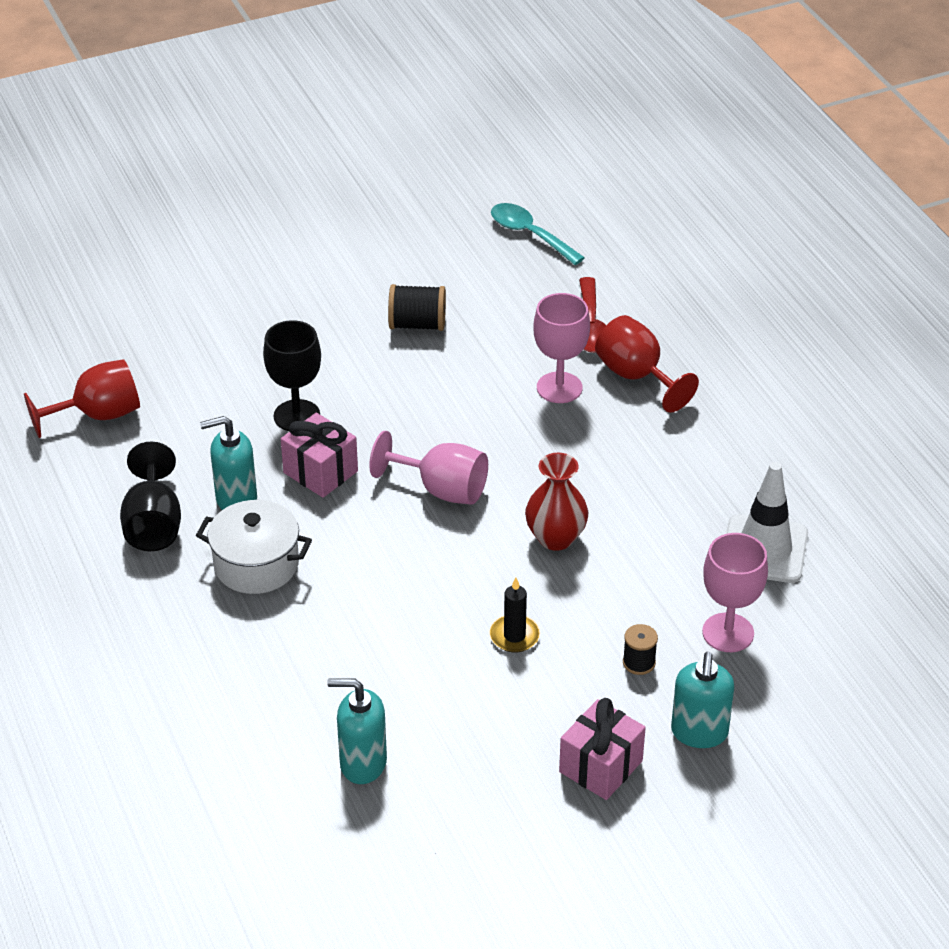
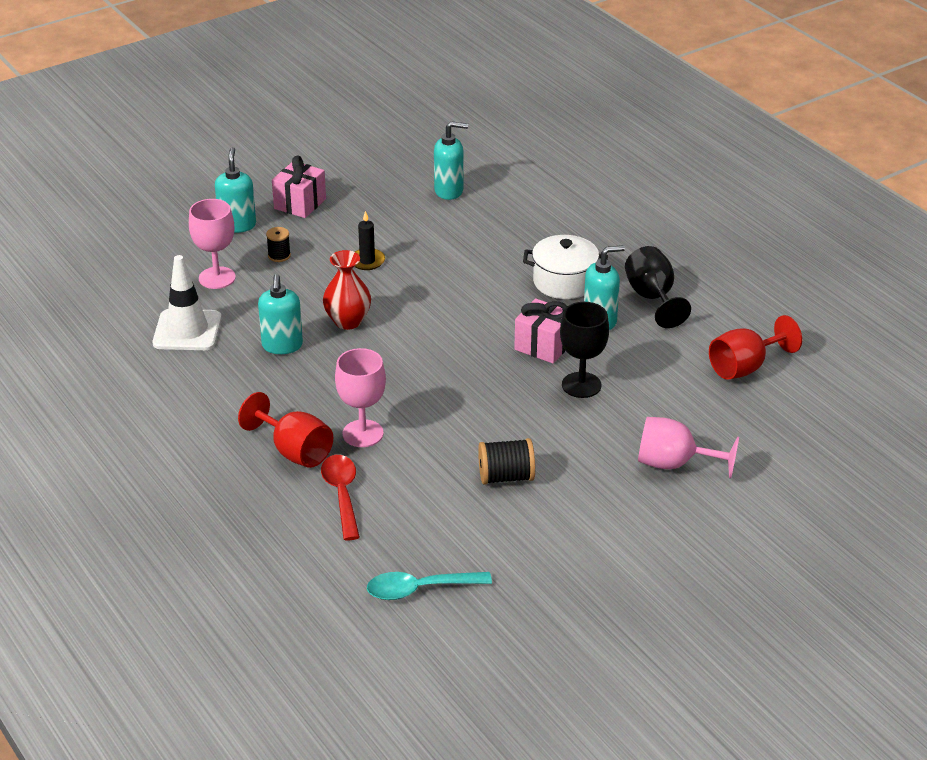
camera: 170 degrees right, 5 degrees down
pink goblet [369,431,488,505] -> pink goblet moved to [638,417,739,478]
turquoise spoon [491,203,585,265] -> turquoise spoon turned 135 degrees clockwise [367,572,492,600]
none -> turquoise soap dispenser [258,274,303,354]

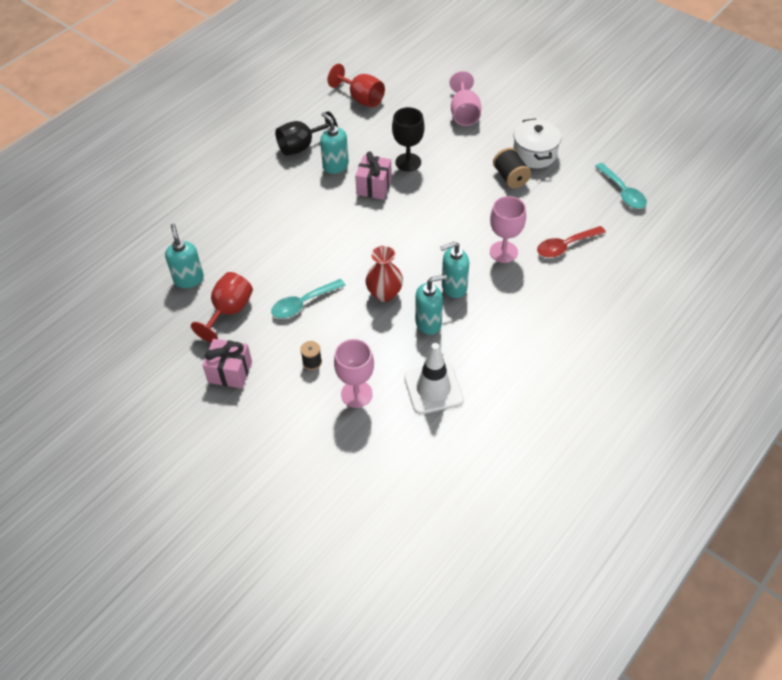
camera: 105 degrees left, 15 degrees up
turquoise soap dispenser [215,147,256,233] -> turquoise soap dispenser moved to [440,242,469,298]
red goblet [238,392,333,468] -> red goblet moved to [191,272,253,342]
black candle [355,211,385,270] -> turquoise spoon [271,279,346,318]
white pot [523,235,608,299] -> white pot moved to [513,118,561,168]

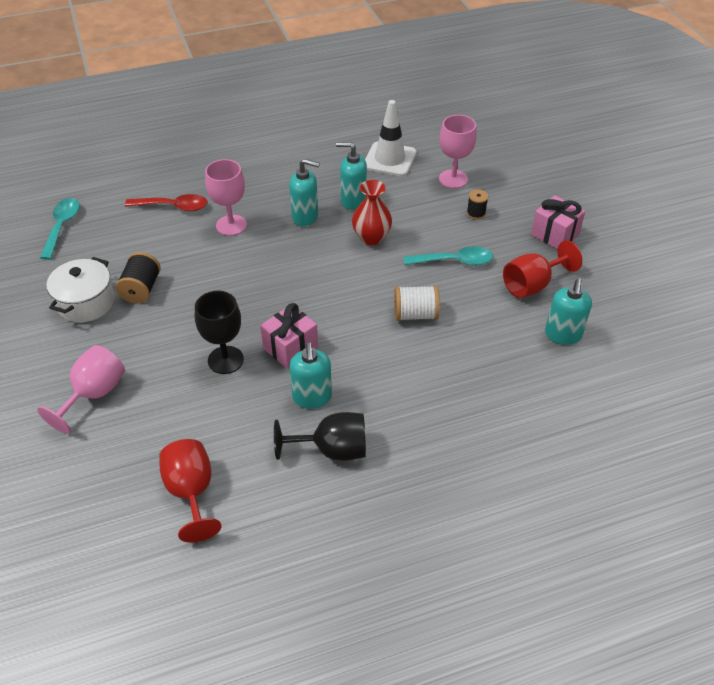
camera: 150 degrees left, 5 degrees down
none -> white spool [394,285,440,321]

